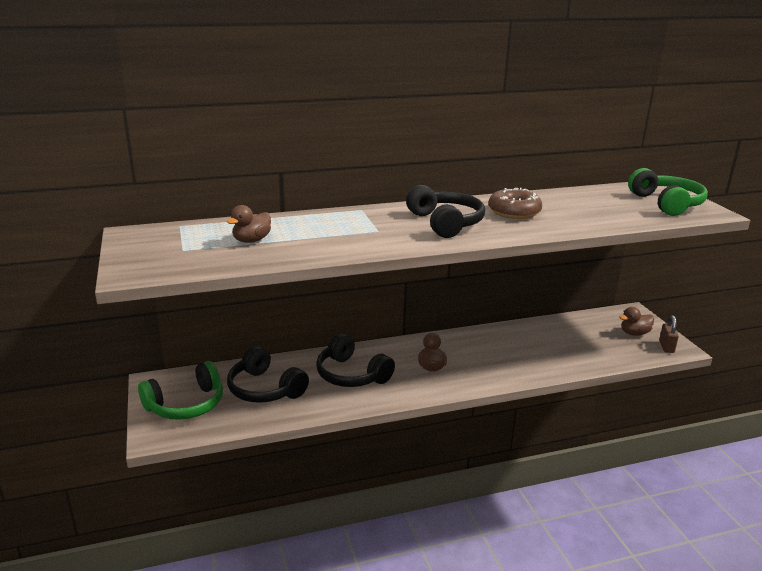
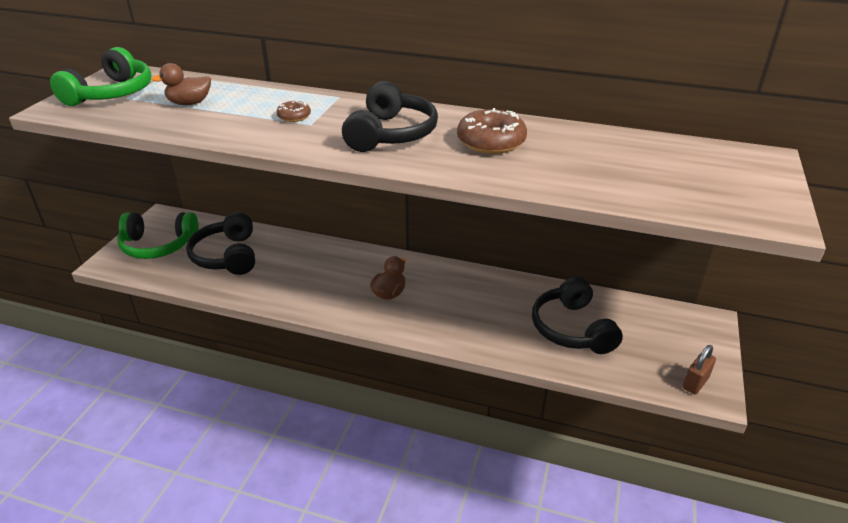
camera: 35 degrees right, 10 degrees up
black headphones [316,334,395,387] -> black headphones moved to [532,277,623,354]
brown duck [619,307,654,336] -> none
green headphones [628,168,708,216] -> green headphones moved to [50,47,151,106]
none -> brown donut [276,100,311,122]

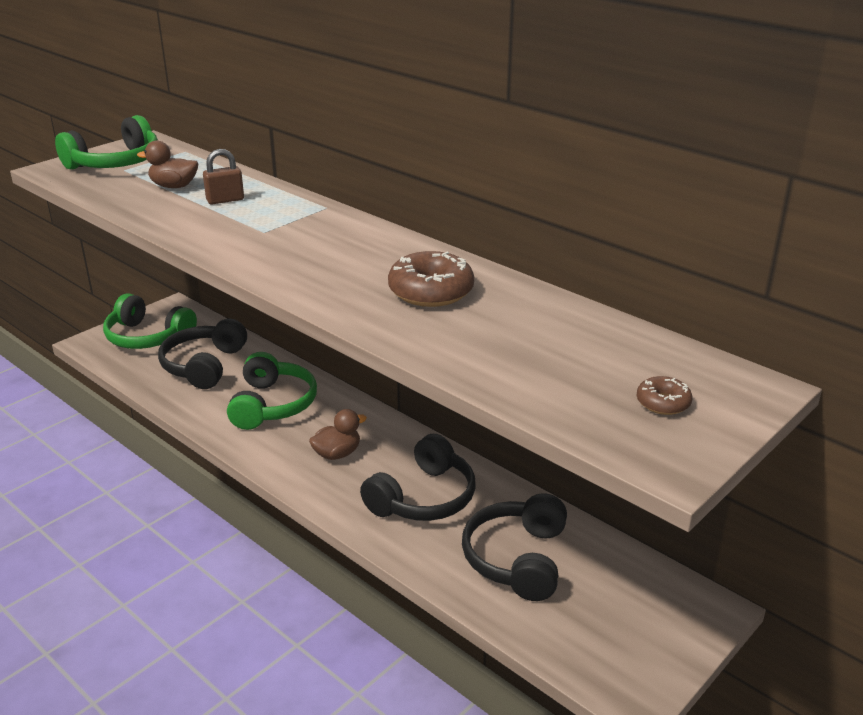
camera: 25 degrees right, 5 degrees down
brown donut [276,100,311,122] -> brown donut moved to [637,376,692,415]
black headphones [342,81,438,152] -> black headphones moved to [360,434,476,521]
brown padlock [683,345,716,394] -> brown padlock moved to [203,149,244,204]
none -> green headphones [227,352,317,430]

